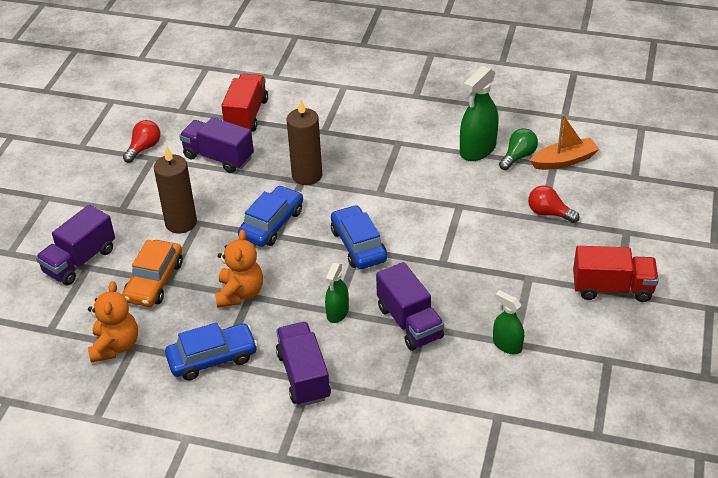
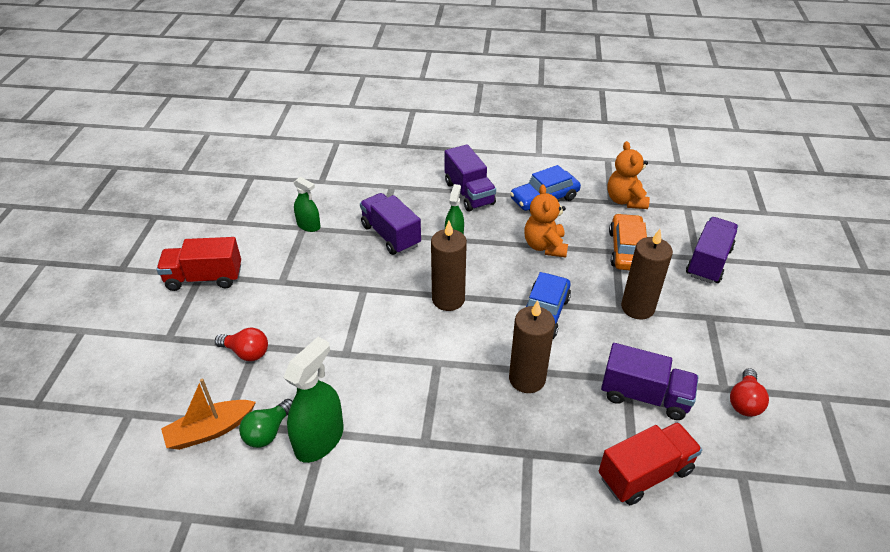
camera: 170 degrees right, 0 degrees up
red truck [221,73,268,132] -> red truck turned 120 degrees counterclockwise [599,422,702,505]
blue car [331,205,387,269] -> brown candle [431,221,467,311]

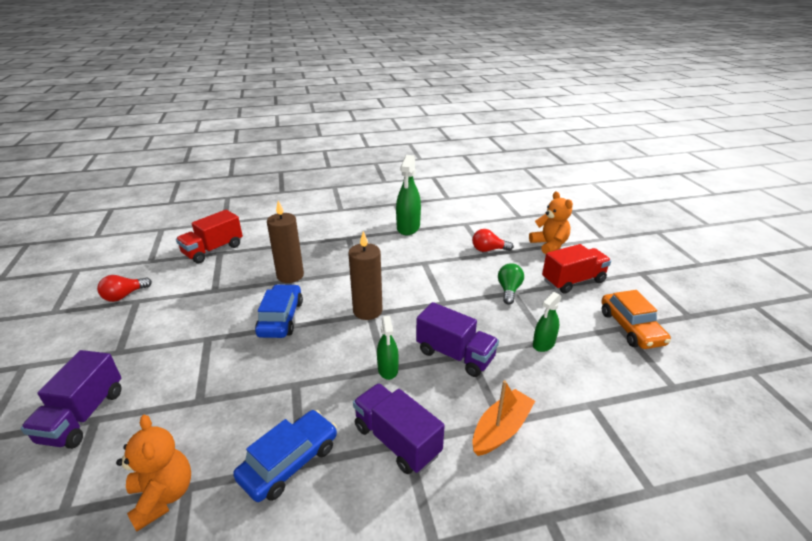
camera: 160 degrees right, 10 degrees down
orange boat [161,379,256,450] -> orange boat moved to [472,380,535,456]
green light bulb [239,399,293,448] -> green light bulb moved to [498,263,524,305]
green spray bottle [293,176,321,232] -> green spray bottle turned 60 degrees counterclockwise [533,292,562,352]
orange teddy bear [524,185,568,257] -> orange teddy bear moved to [529,192,573,254]
purple truck [601,343,699,420] -> none
orange car [609,213,647,270] -> orange car moved to [601,290,671,349]
brown candle [621,229,673,320] -> none
red light bulb [730,368,769,417] -> red light bulb turned 135 degrees counterclockwise [97,275,152,302]

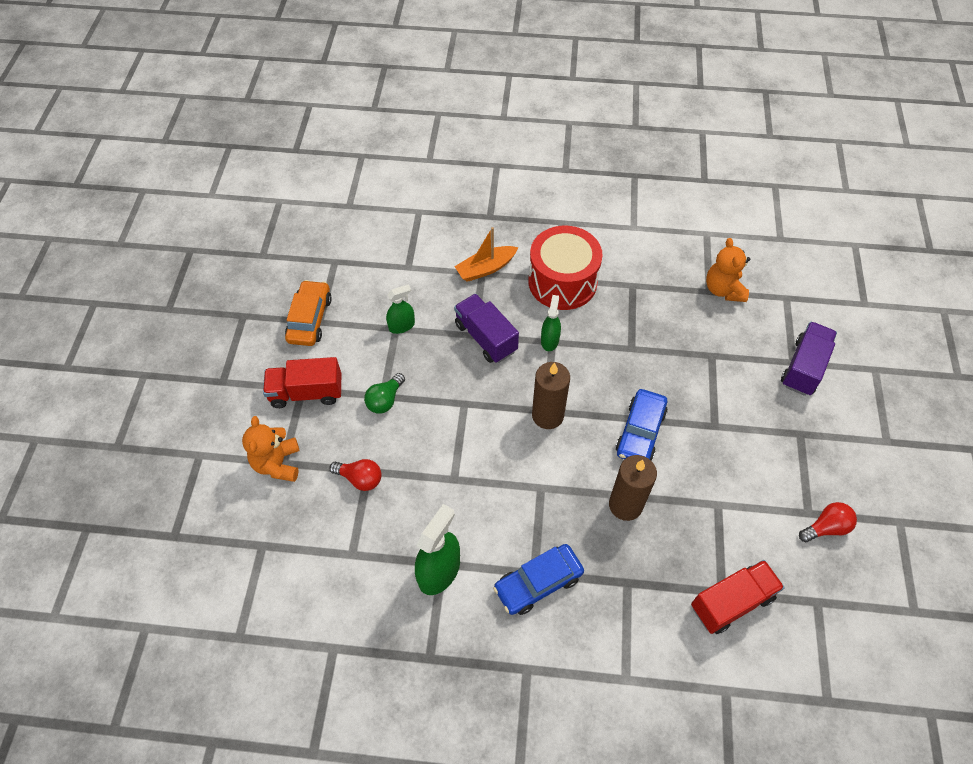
camera: 160 degrees left, 25 degrees up
blue car [233,410,337,502] -> blue car moved to [493,544,584,615]
purple truck [353,383,445,474] -> red drum [529,226,603,310]

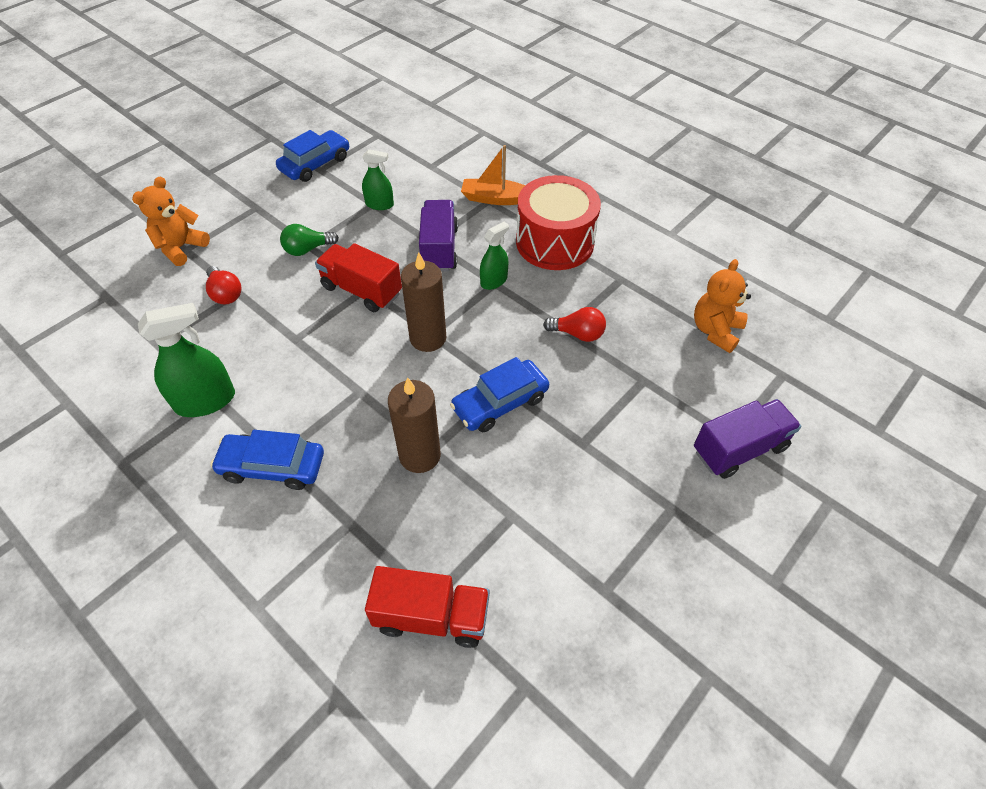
camera: 35 degrees right, 5 degrees down
red truck [263,357,341,408] -> red truck moved to [315,243,402,312]
orange car [285,280,332,346] -> blue car [276,130,349,182]
red light bulb [799,502,857,542] -> red light bulb moved to [543,307,606,342]

